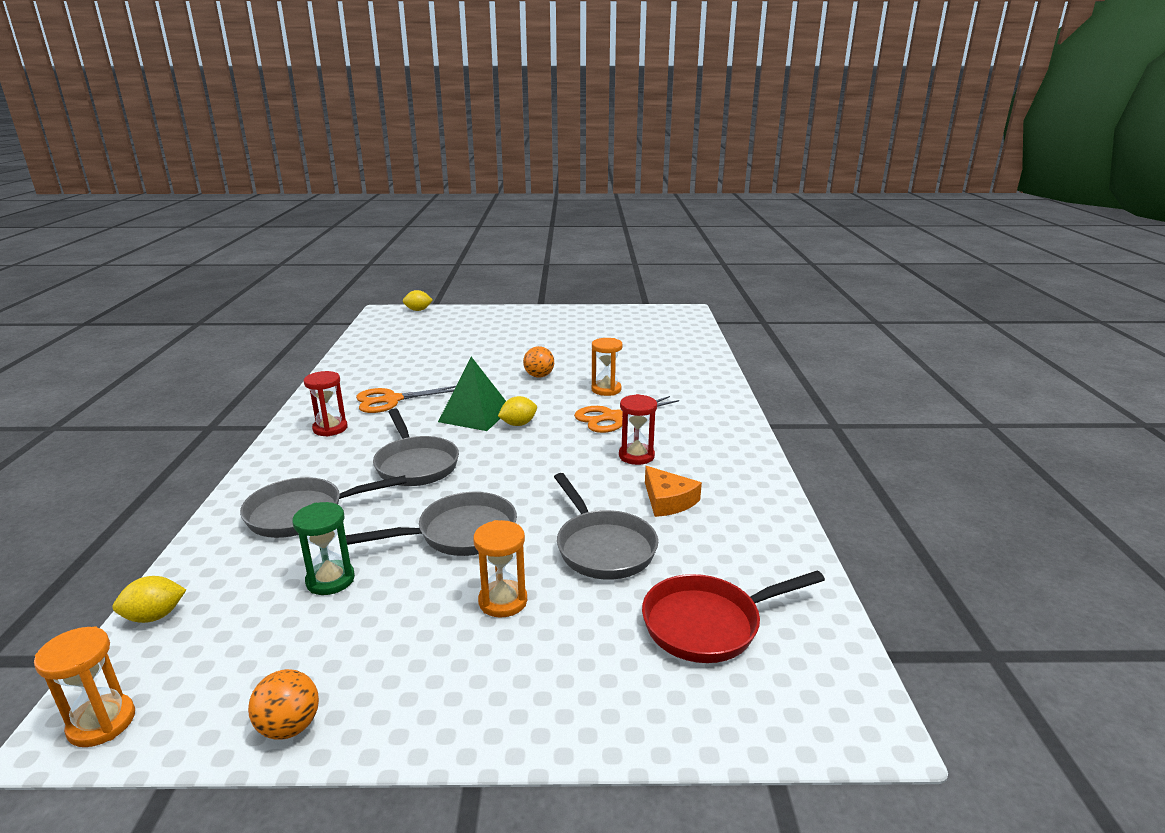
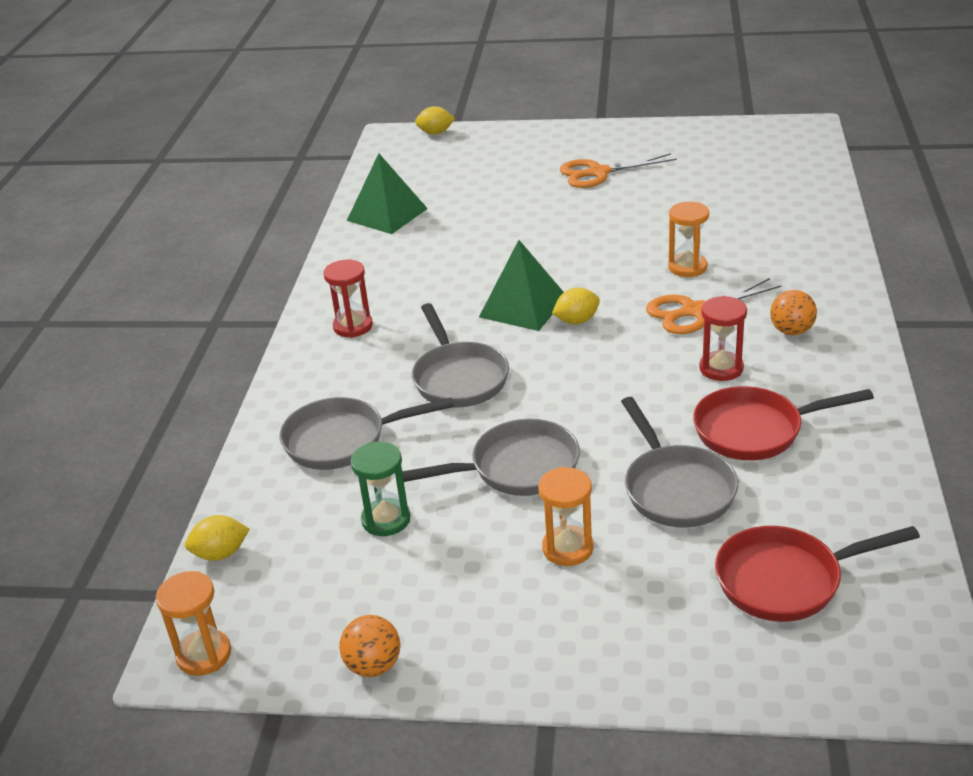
camera: 10 degrees right, 10 degrees up
orange scissors [356,386,456,413] -> orange scissors moved to [560,153,677,188]
orange ball [523,346,554,378] -> orange ball moved to [770,290,817,335]
orange cheese [645,466,702,517] -> red pan [693,386,874,460]
none -> green pyramid [347,153,428,234]

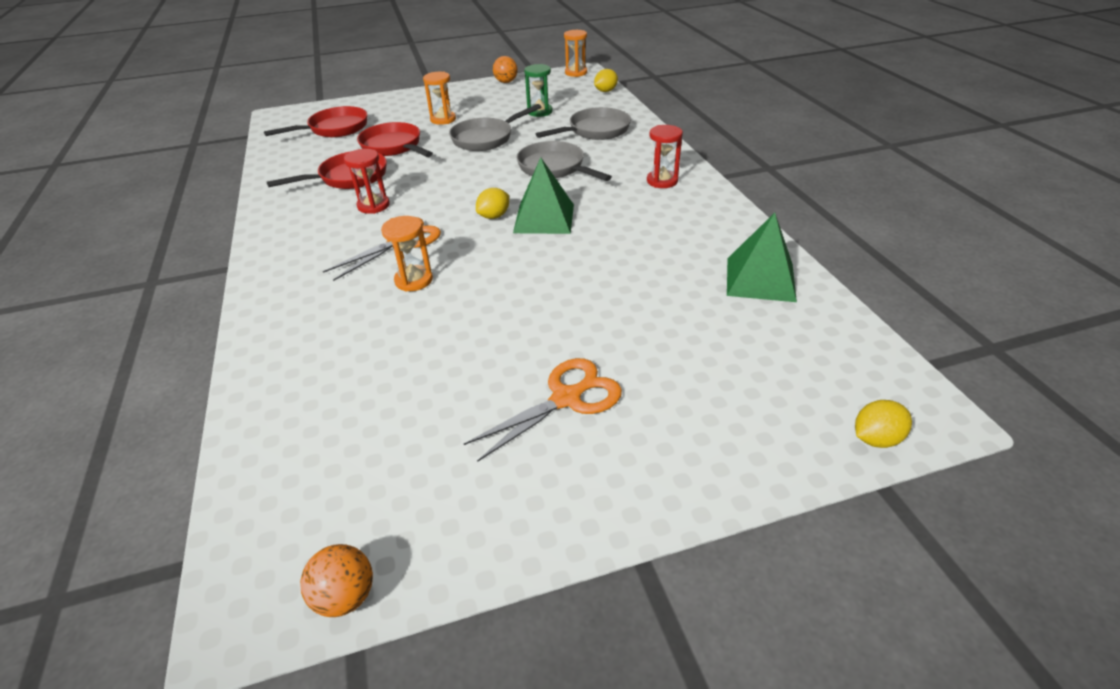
camera: 155 degrees right, 5 degrees up
grey pan [621,397,738,528] -> red pan [357,122,433,157]
orange ball [770,290,817,335] -> orange ball moved to [300,544,373,617]

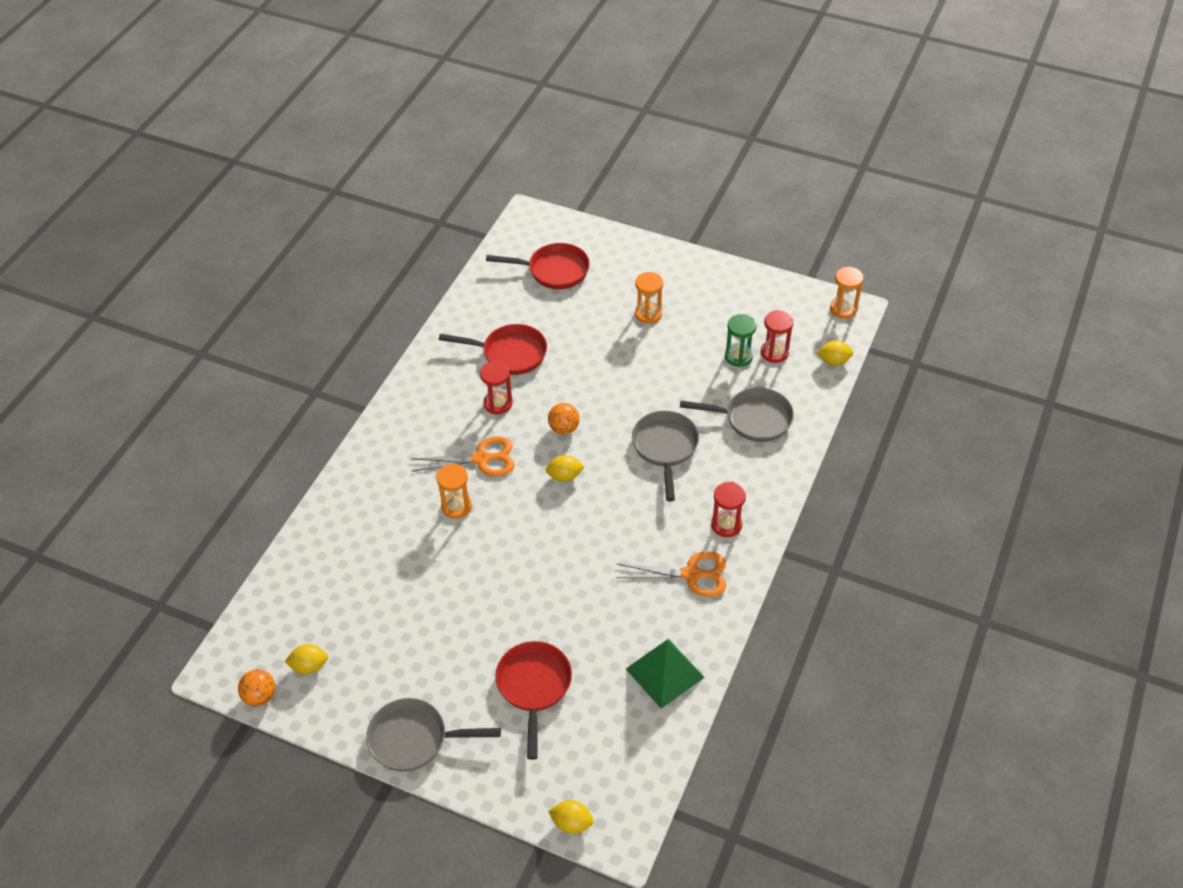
camera: 40 degrees right, 10 degrees up
red pan [357,122,433,157] -> red pan moved to [495,641,572,760]
grey pan [449,104,542,151] -> grey pan moved to [366,698,501,772]
orange scissors [464,358,622,462] -> orange scissors moved to [616,551,726,597]
orange ball [493,56,518,83] -> orange ball moved to [548,403,580,435]
green pyramid [513,157,574,234] -> none
none -> yellow lemon [285,644,328,674]
none -> red hourglass [761,310,793,363]

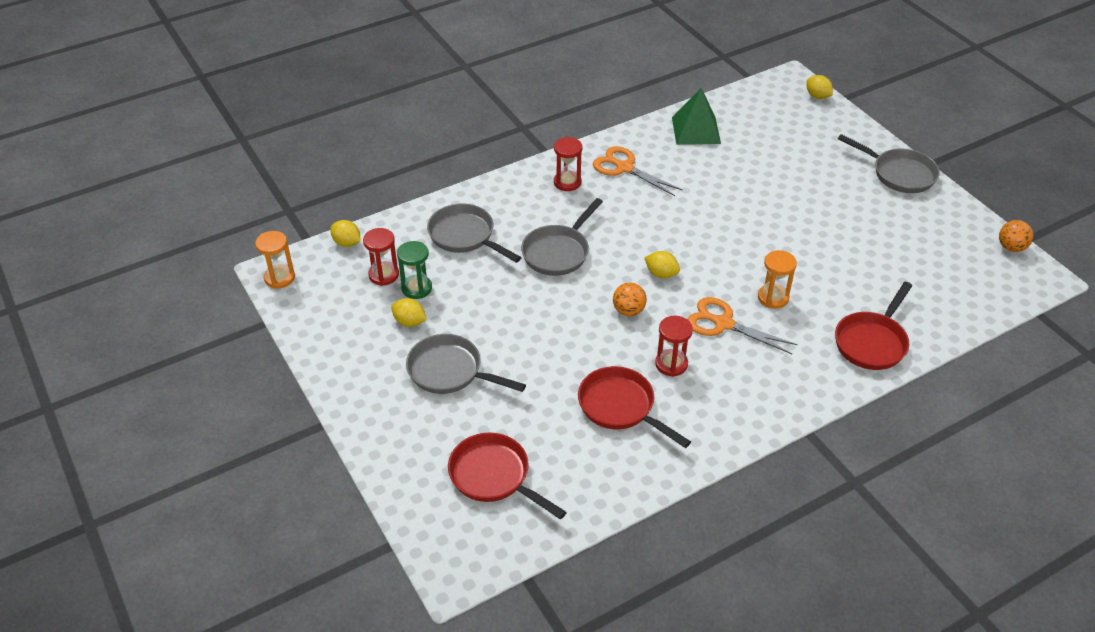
camera: 145 degrees left, 5 degrees down
yellow lemon [285,644,328,674] -> yellow lemon moved to [391,298,426,327]
red pan [495,641,572,760] -> red pan moved to [835,282,912,370]
orange hourglass [635,272,663,324] -> grey pan [406,334,526,394]

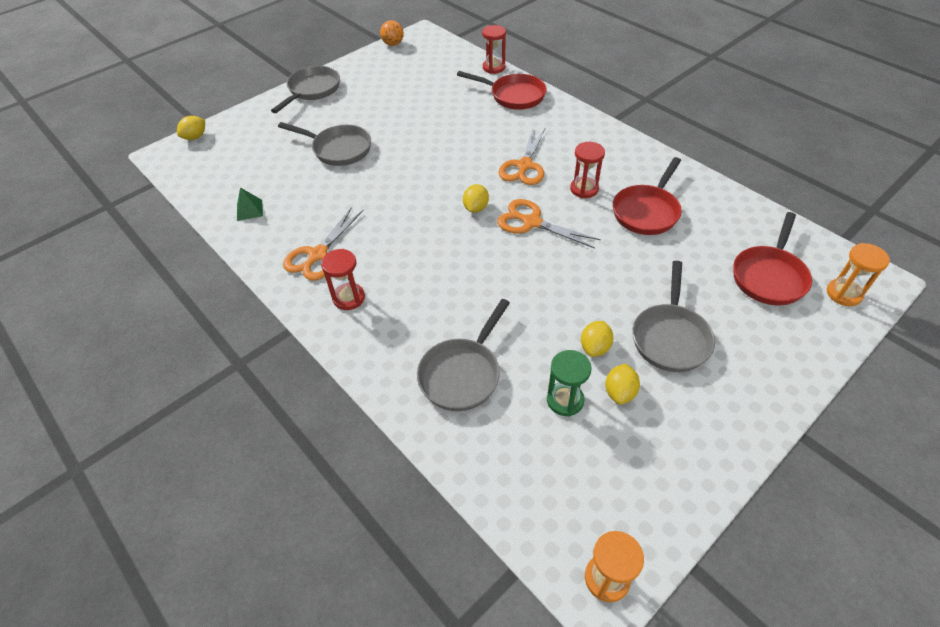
camera: 100 degrees left, 5 degrees up
yellow lemon [331,220,360,247] -> yellow lemon moved to [581,321,614,357]
red hourglass [363,228,399,286] -> red hourglass moved to [482,25,506,74]
grey pan [521,198,603,276] -> grey pan moved to [278,122,371,166]
orange ball [613,282,647,316] -> orange scissors [497,199,601,249]
green pyramid [672,88,721,145] -> green pyramid [237,187,263,221], size x0.53
orange hourglass [758,250,797,309] -> orange hourglass moved to [827,243,890,306]

